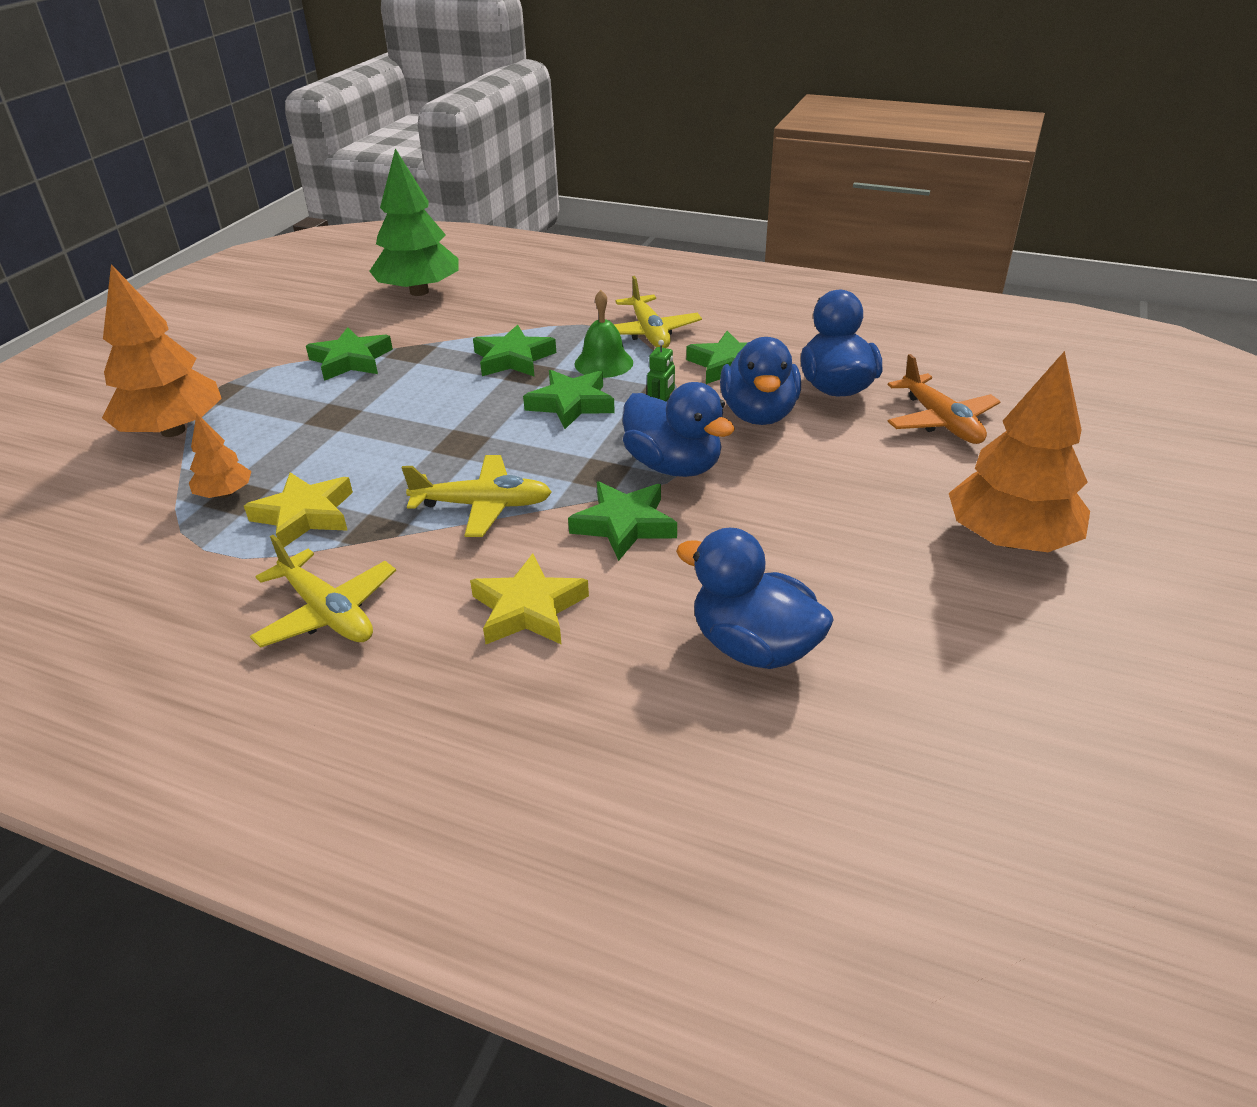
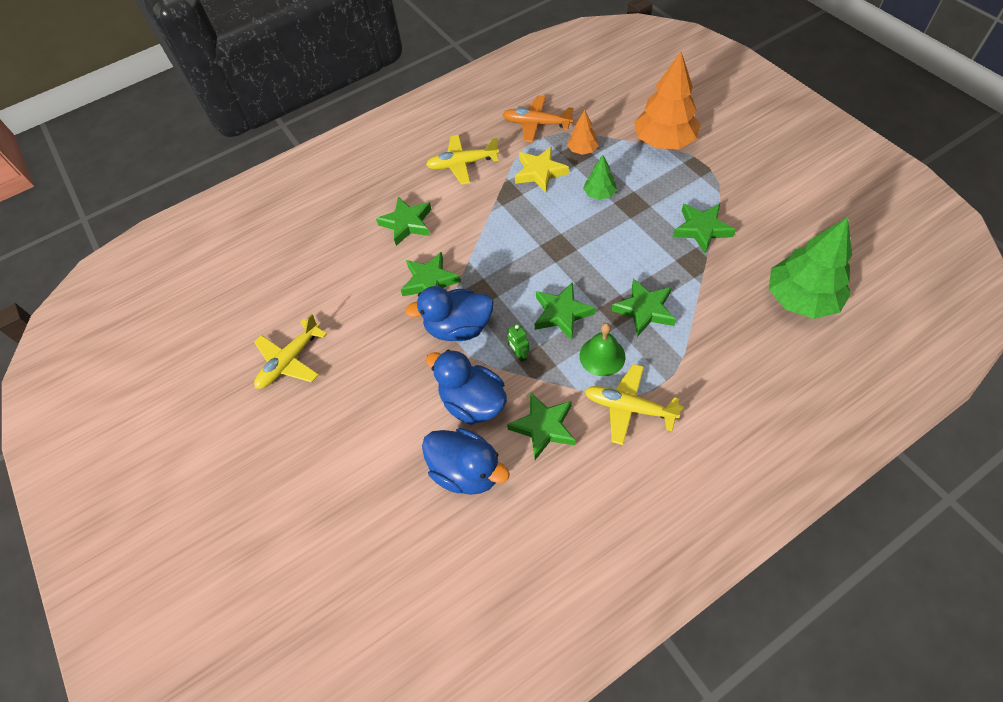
camera: 130 degrees right, 20 degrees up
yellow plane [402,455,552,537] -> yellow plane moved to [254,314,327,389]
yellow star [470,553,589,645] -> green star [376,197,432,246]
blue duck [676,528,834,669] -> none
orange plane [887,354,1001,444] -> orange plane moved to [502,96,573,143]
orange tree [949,351,1090,552] -> none
none -> green tree [583,155,617,200]

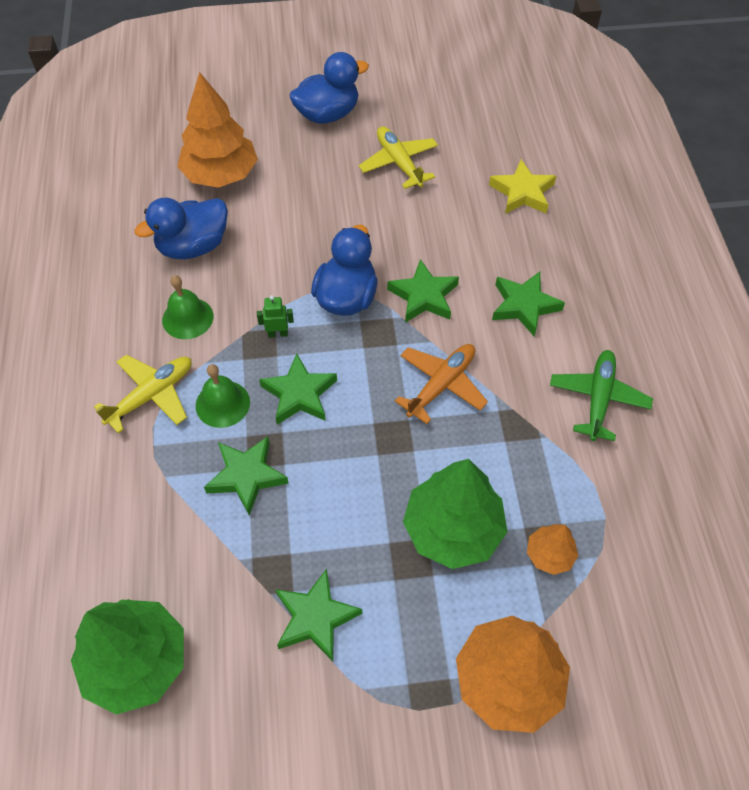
camera: 110 degrees right, 0 degrees up
yellow plane [426,135,499,185] -> green plane [550,350,653,441]
blue duck [426,350,507,425] -> blue duck moved to [290,52,369,124]
orange plane [502,96,573,143] -> orange plane moved to [395,344,488,424]
green star [507,392,576,460] -> green bell [162,275,213,339]
yellow star [515,147,569,193] -> yellow star moved to [489,159,556,214]
green tree [583,155,617,200] -> green tree [403,459,507,569], size x2.03
none -> orange tree [177,72,258,188]

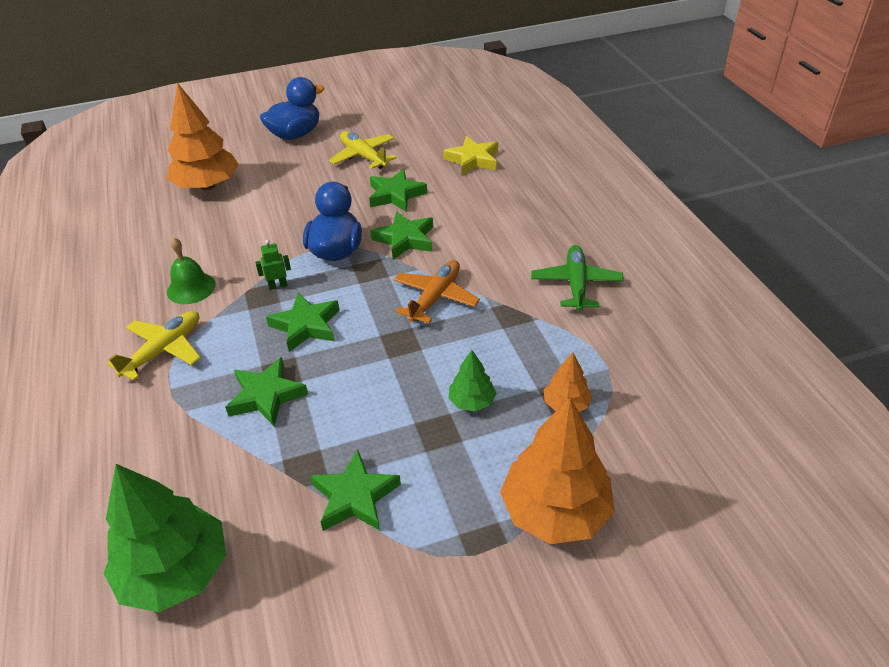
camera: 10 degrees left, 15 degrees down
blue duck [134,198,228,259] -> none
green bell [196,364,250,428] -> none
green tree [403,459,507,569] -> green tree [449,350,497,412], size x0.49
green star [492,272,565,336] -> green star moved to [369,169,427,212]

